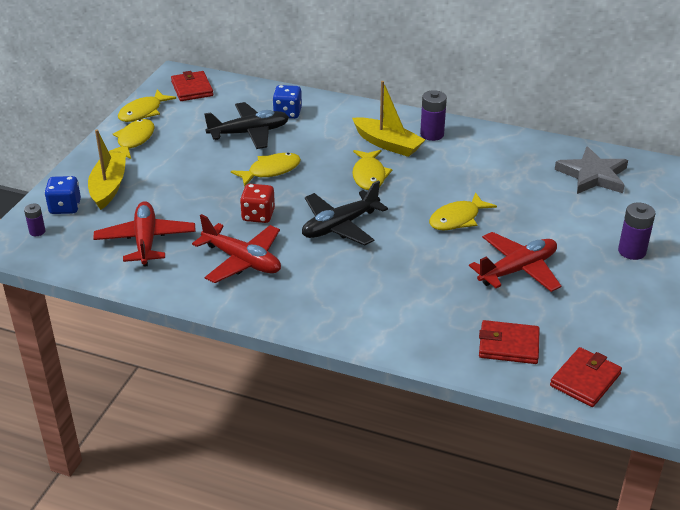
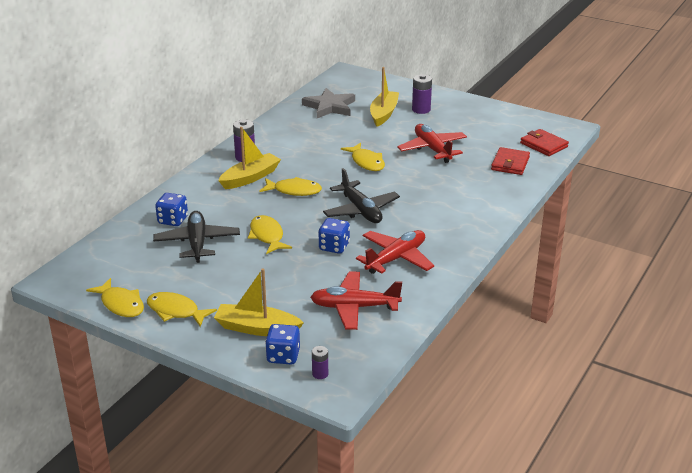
camera: 80 degrees left, 5 degrees down
red wallet [171,71,213,101] -> none
red dice [240,184,275,223] -> blue dice [318,218,350,254]
none -> yellow boat [370,67,399,127]

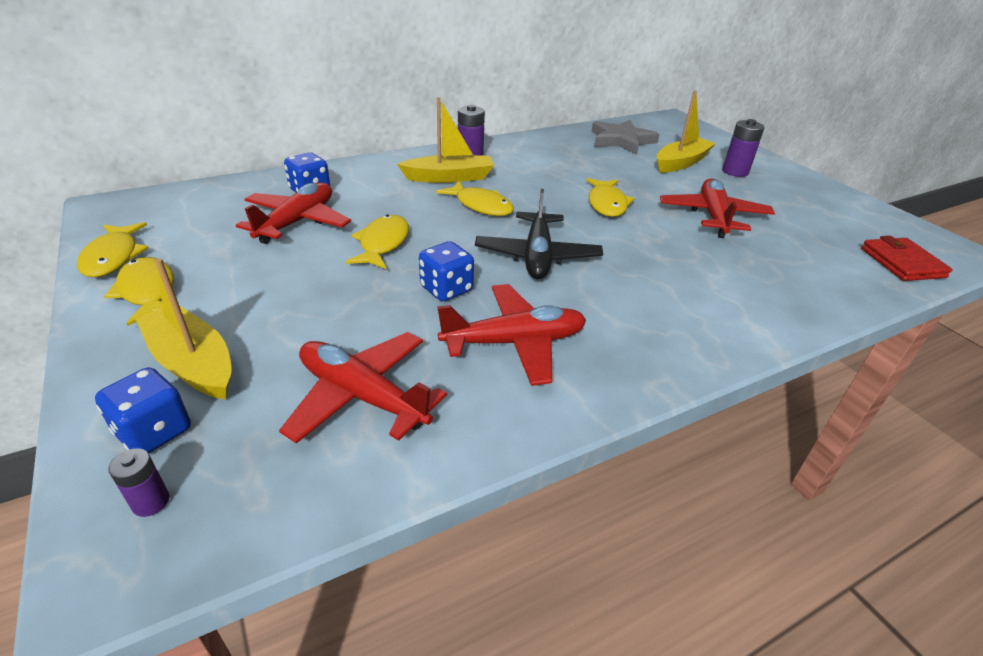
camera: 30 degrees right, 5 degrees up
black plane [153,211,240,263] -> red plane [236,183,351,244]
red wallet [491,147,530,175] -> none

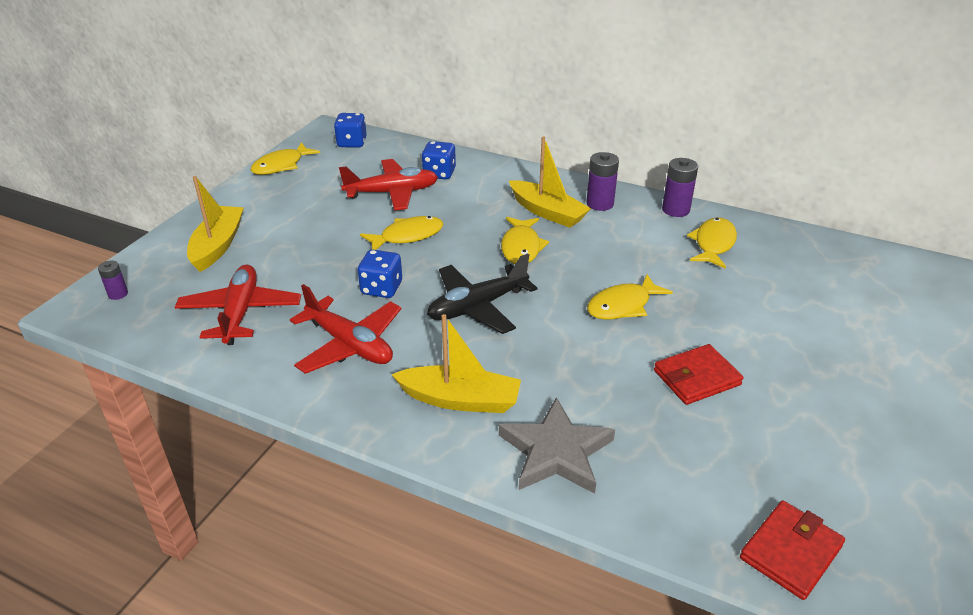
camera: 55 degrees right, 0 degrees up
blue dice [95,367,191,453] -> blue dice moved to [334,113,367,148]
yellow fish [104,257,174,326] -> yellow fish moved to [687,218,737,269]
grey star [591,120,660,154] -> grey star moved to [499,397,615,494]
yellow boat [657,91,716,173] -> yellow boat moved to [391,314,521,413]
red plane [660,178,775,238] -> red wallet [654,344,743,405]
purple battery [723,119,764,177] -> purple battery moved to [662,158,698,217]

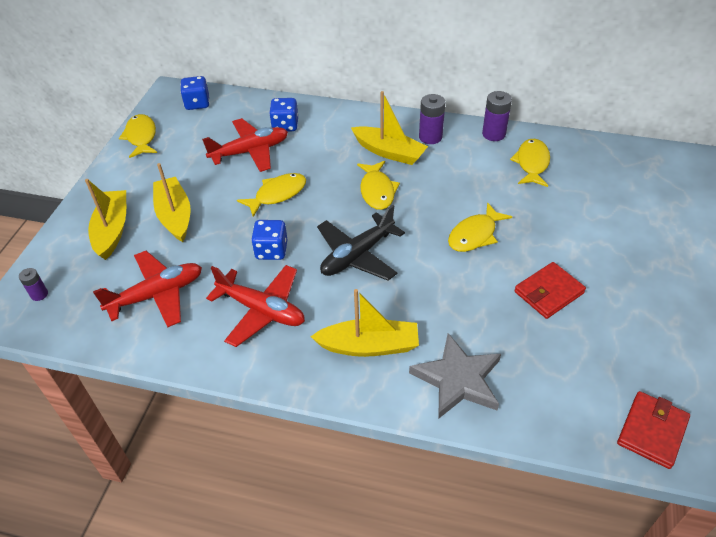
camera: 10 degrees left, 10 degrees up
red plane [175,264,301,345] -> red plane turned 75 degrees clockwise [93,251,202,327]
yellow fish [251,142,320,175] -> yellow fish turned 135 degrees clockwise [119,114,157,158]
none -> yellow boat [153,163,191,242]

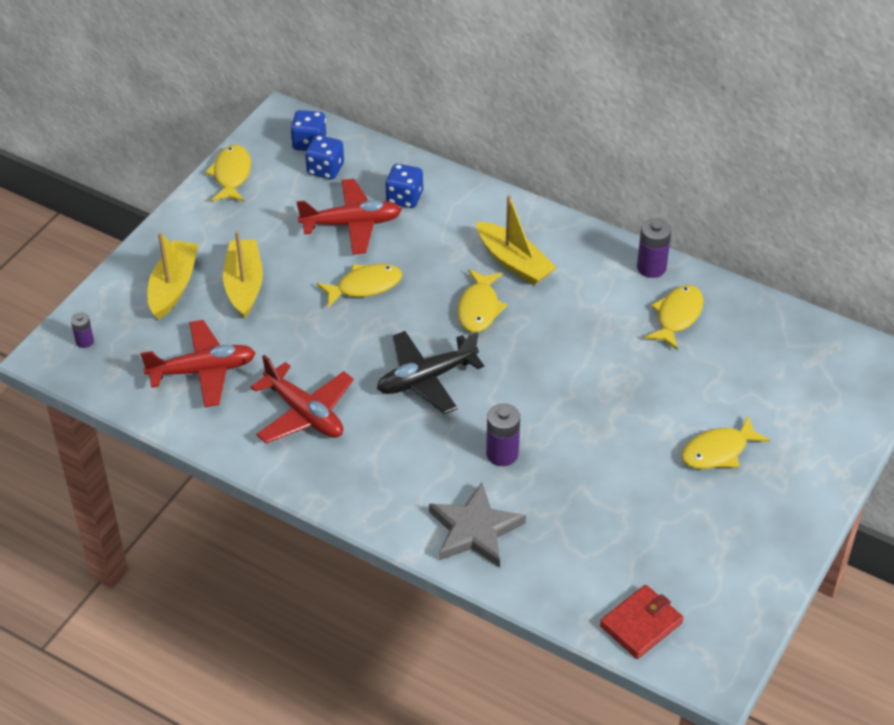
camera: 15 degrees right, 0 degrees up
blue dice [251,220,288,260] -> blue dice moved to [305,135,344,179]
yellow boat [311,289,419,357] -> none
purple battery [419,94,445,144] -> purple battery moved to [486,403,520,466]
yellow fish [448,202,512,252] -> yellow fish moved to [681,416,770,469]
red wallet [514,262,586,319] -> none

